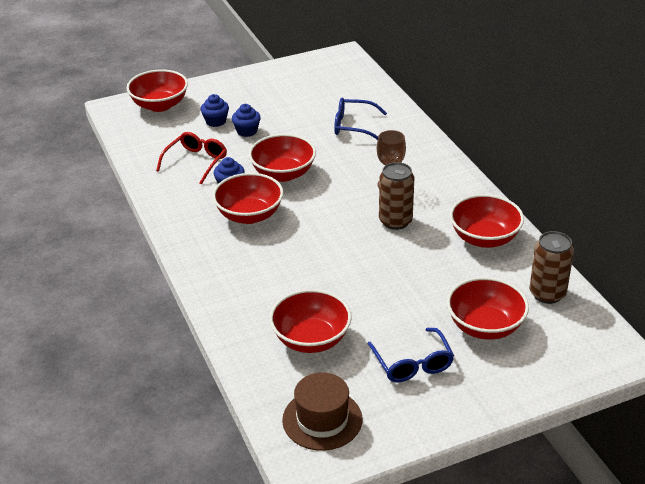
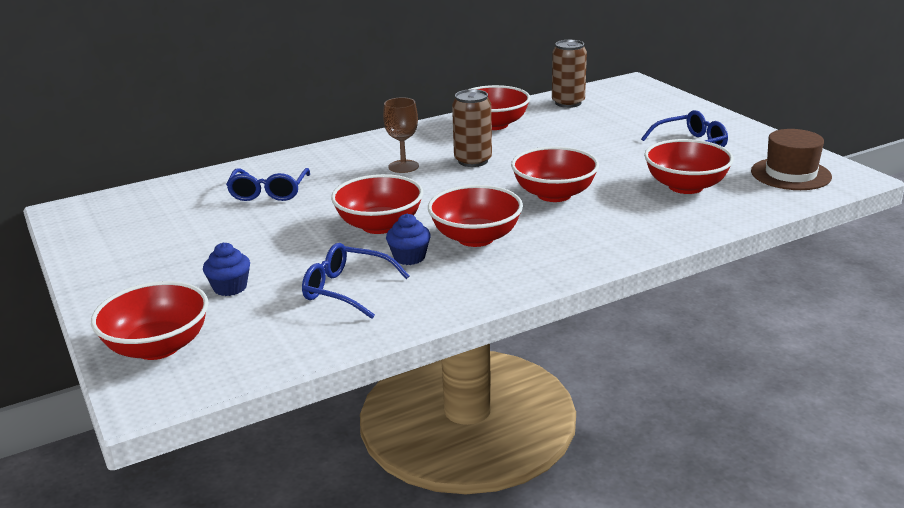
camera: 95 degrees left, 10 degrees down
red glasses [156,132,227,185] -> blue glasses [302,243,409,319]
blue cupcake [232,104,261,137] -> none
red bowl [447,277,529,340] -> red bowl moved to [511,147,599,202]

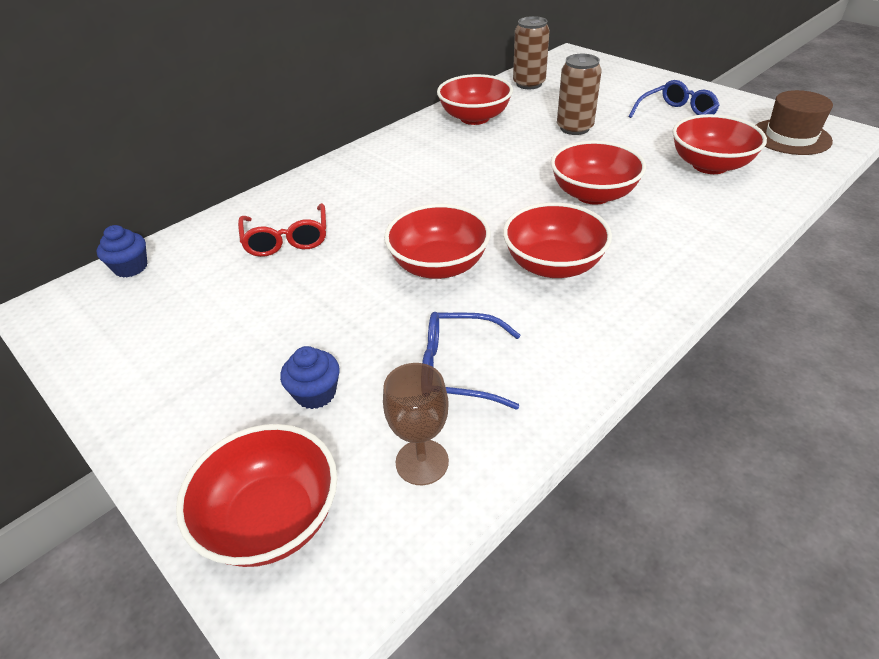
camera: 15 degrees left, 15 degrees up
blue glasses [226,168,310,201] -> red glasses [238,203,326,257]
brown goblet [383,97,419,173] -> brown goblet moved to [383,363,449,485]
blue cupcake [386,214,431,265] -> blue cupcake moved to [96,225,147,278]
brown can [452,89,492,167] -> brown can moved to [557,54,602,135]

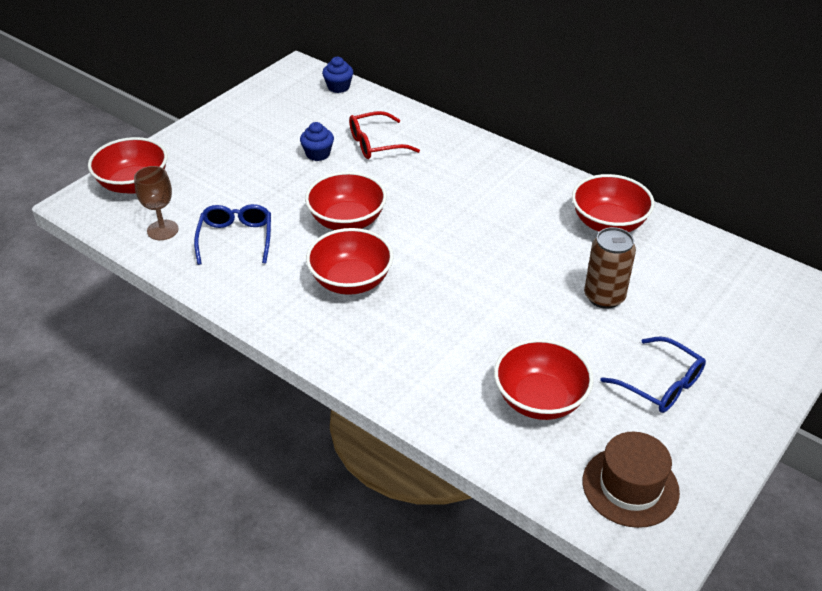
camera: 80 degrees right, 0 degrees up
blue cupcake [280,346,340,409] -> blue cupcake moved to [300,122,334,161]
brown can [513,16,550,89] -> none
red bowl [551,141,646,205] -> none

